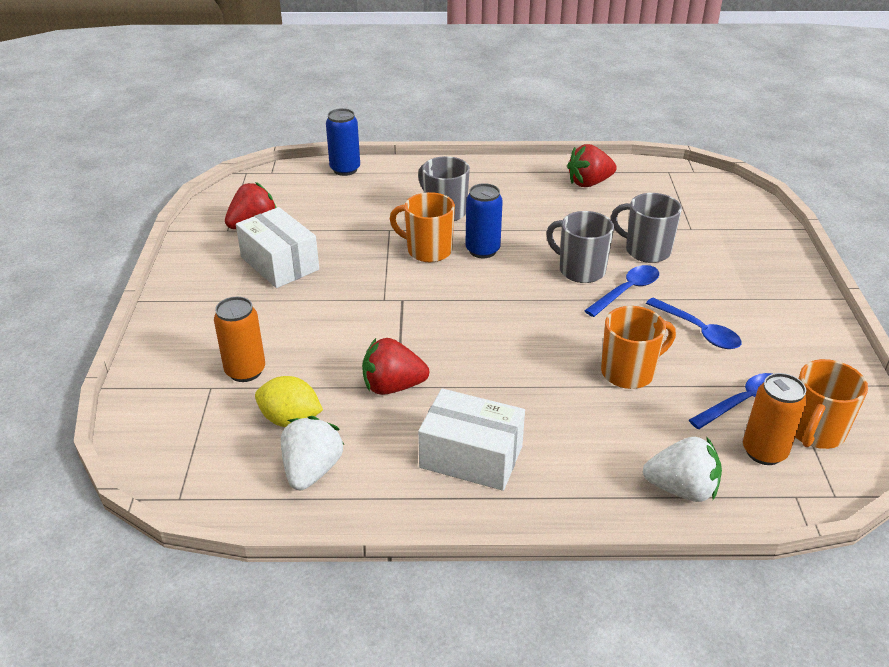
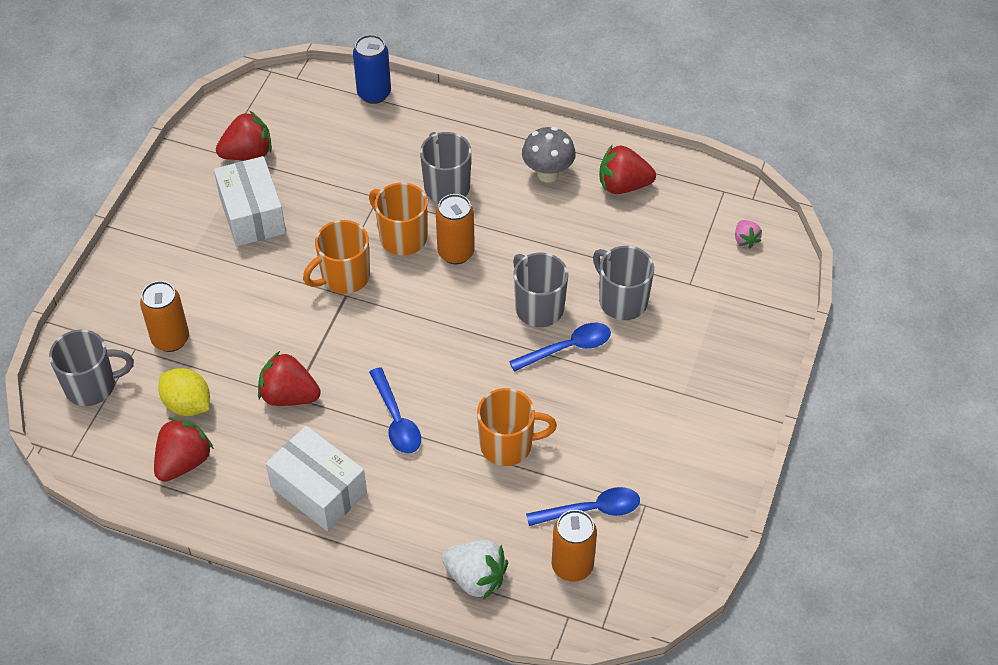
camera: 20 degrees right, 15 degrees up
white strawberry [281,416,344,490] -> red strawberry [154,418,214,482]
blue can [465,183,503,258] -> orange can [436,194,475,264]
blue spoon [646,298,742,349] -> blue spoon moved to [369,367,421,454]
orange mug [796,359,868,449] -> orange mug moved to [303,220,370,294]
none -> grey mug [49,330,134,406]
none -> grey mushroom [522,127,576,183]
none -> pink strawberry [735,220,762,248]

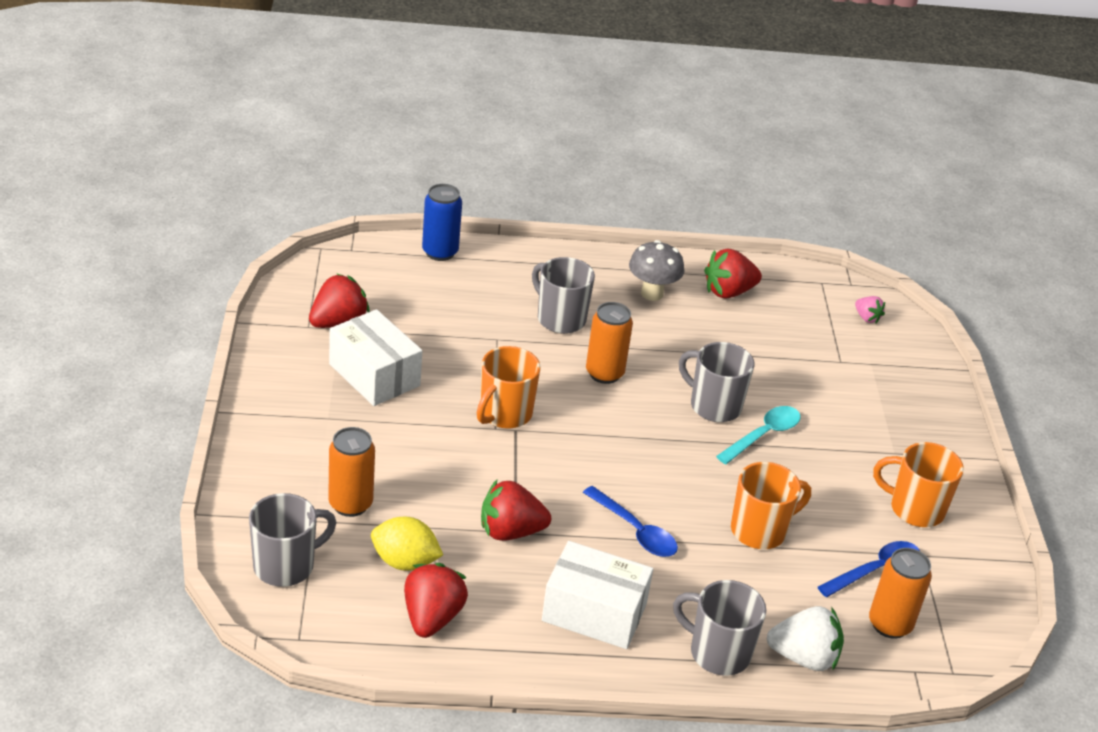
camera: 25 degrees left, 15 degrees down
orange mug [369,183,427,256] -> orange mug moved to [873,442,964,527]
blue spoon [509,323,611,372] -> turquoise spoon [716,406,801,464]
grey mug [593,246,654,320] -> grey mug moved to [673,580,766,676]

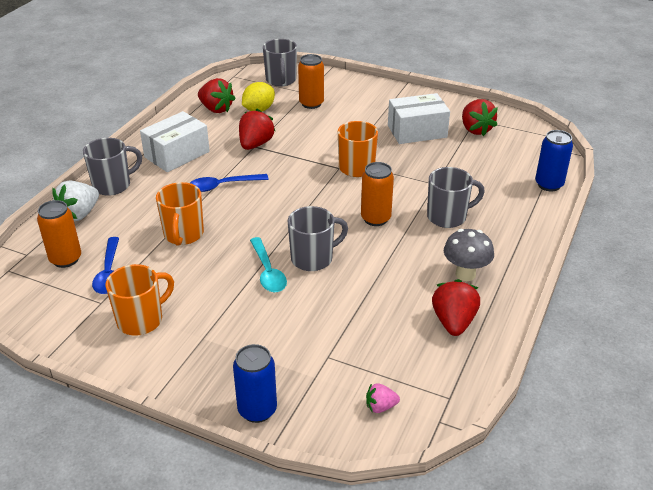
camera: 120 degrees right, 0 degrees up
none -> blue can [233,344,277,423]

